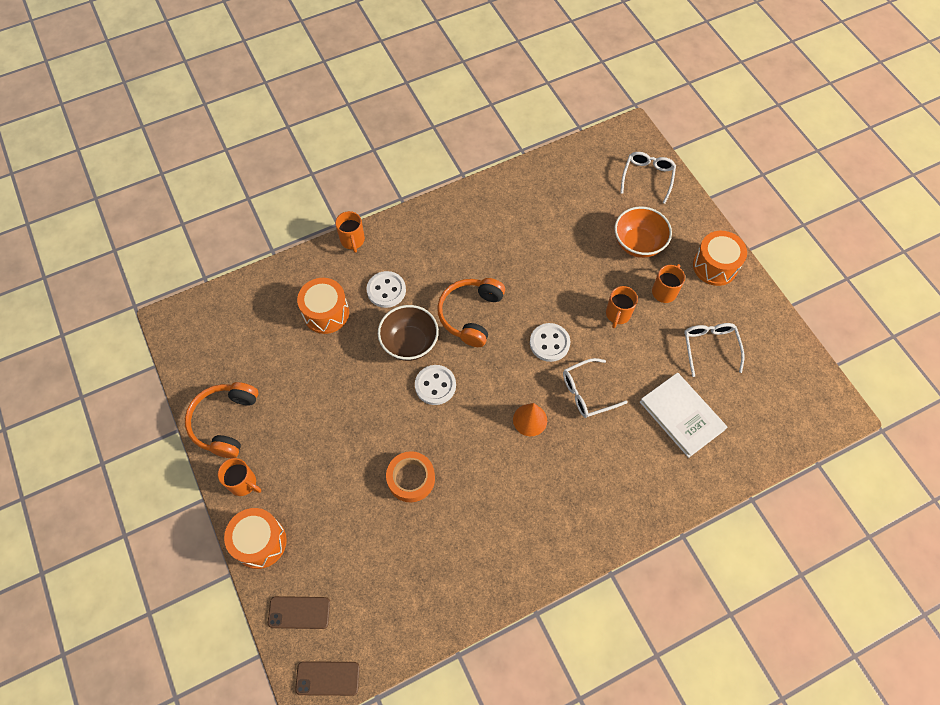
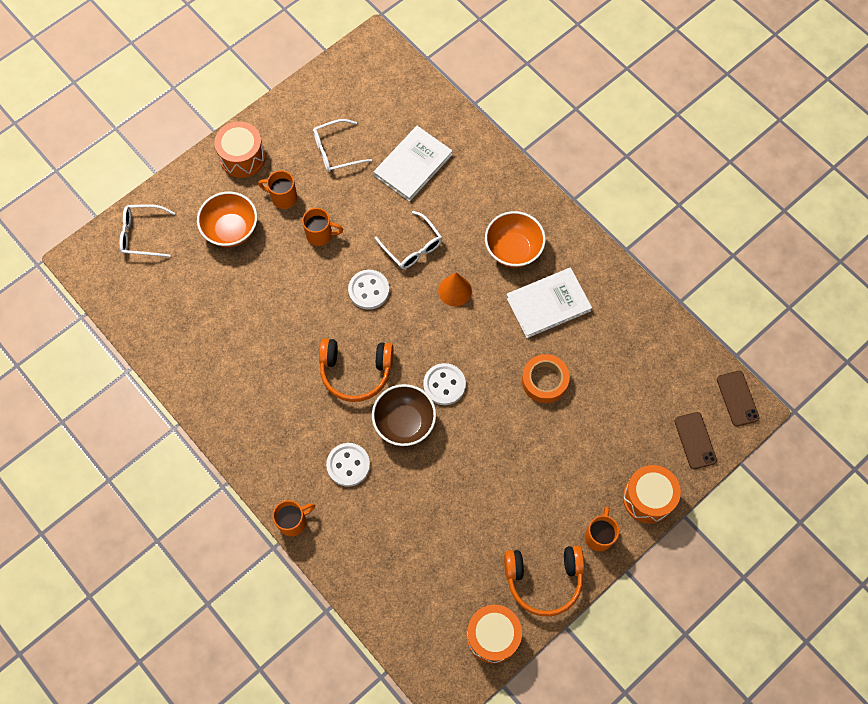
camera: 105 degrees left, 5 degrees up
orange drum [297,278,349,334] -> orange drum moved to [467,605,522,664]
none -> orange bowl [485,211,546,268]
none -> white book [506,268,592,338]

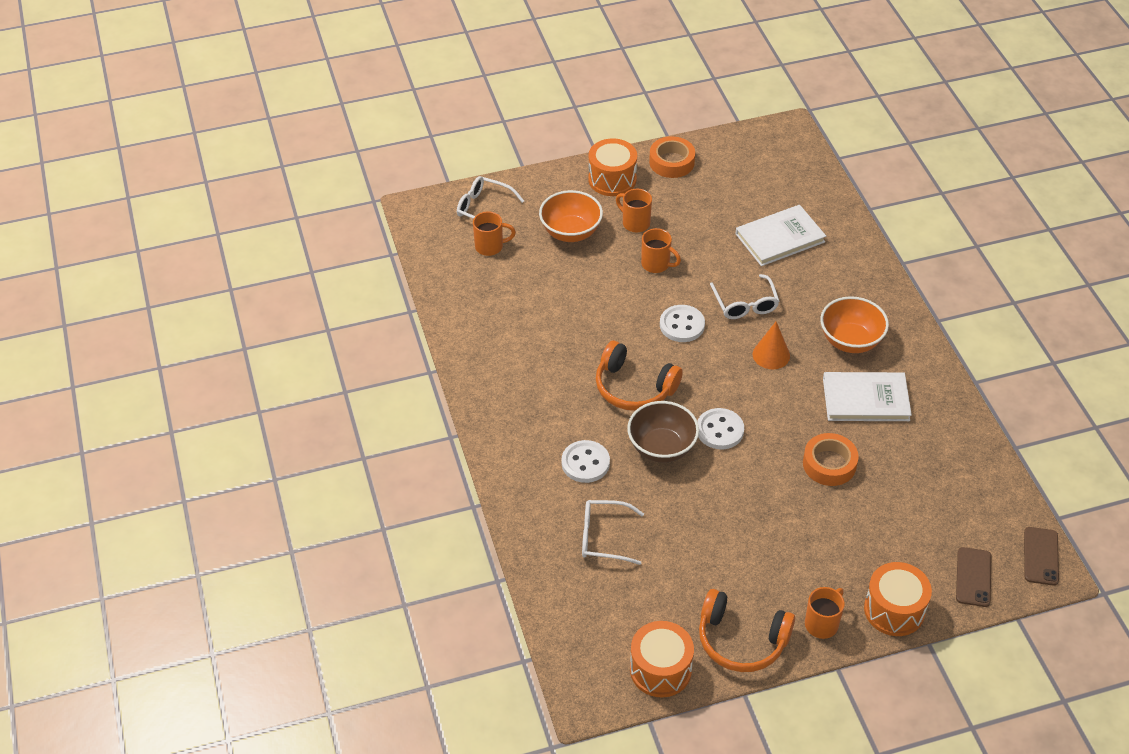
camera: 25 degrees right, 20 degrees down
orange mug [272,500,315,537] -> orange mug moved to [473,211,516,256]
white glasses [313,119,372,172] -> white glasses moved to [582,500,644,565]
none -> orange tape [649,136,695,178]

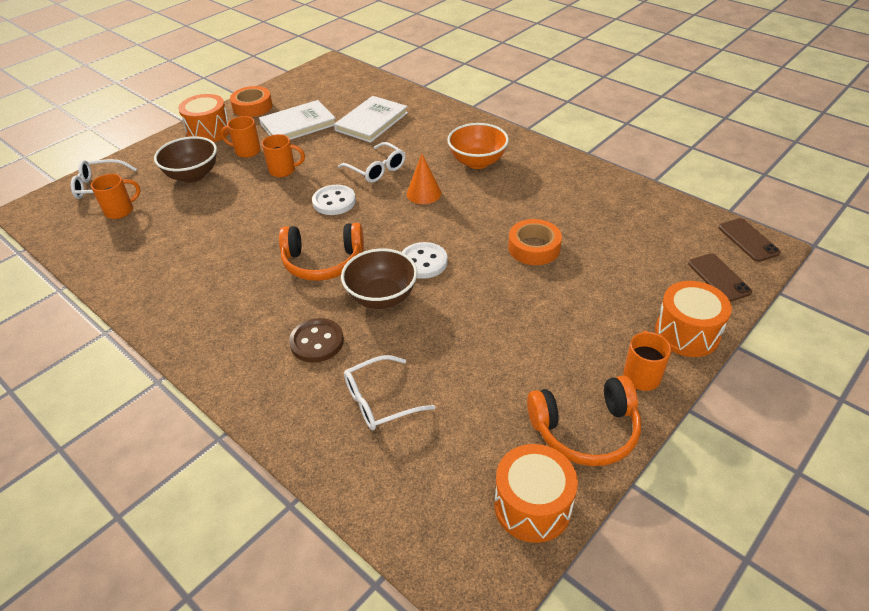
camera: 30 degrees left, 5 degrees down
orange bowl [539,190,603,242] -> brown bowl [154,136,217,183]
white button [562,440,610,483] -> brown button [289,318,344,363]
white book [823,372,912,421] -> white book moved to [259,100,336,140]

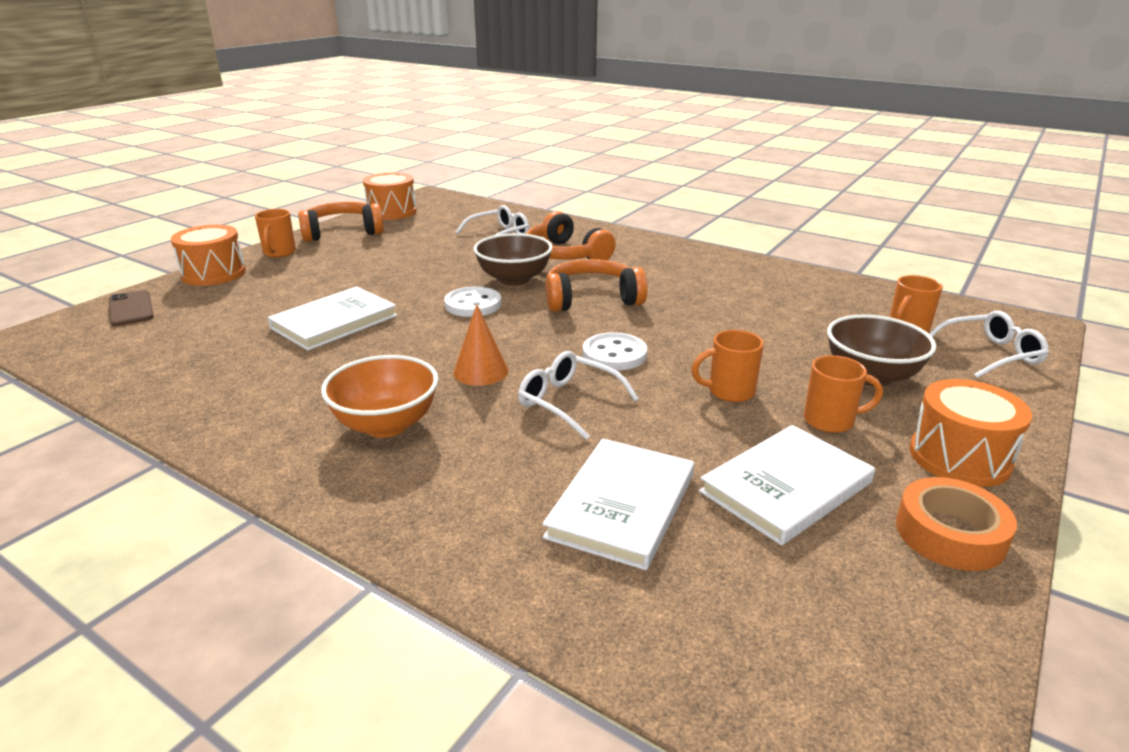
camera: 170 degrees right, 15 degrees down
brown button [289,318,344,363] -> orange headphones [526,211,615,260]
orange tape [508,219,562,265] -> white book [268,286,398,351]
brown phone [718,218,781,262] -> none

